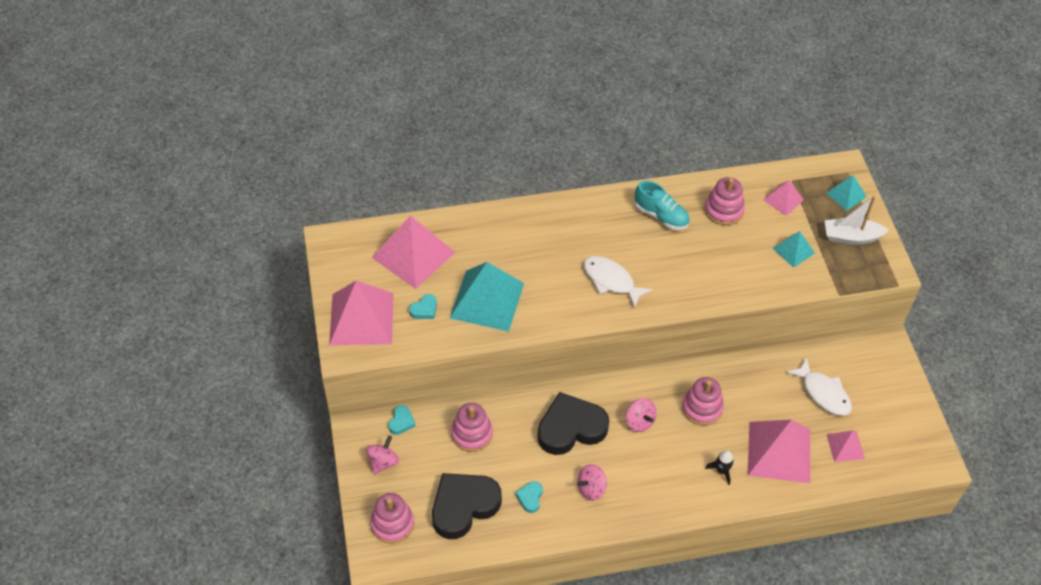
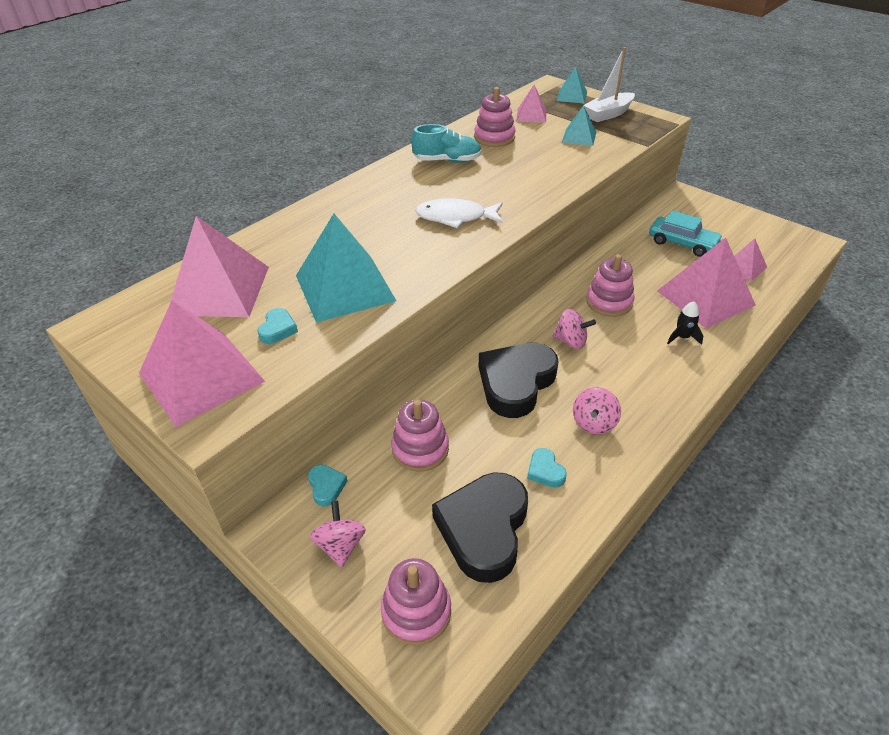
camera: 35 degrees left, 10 degrees down
white fish [786,357,852,416] -> turquoise car [649,211,723,257]

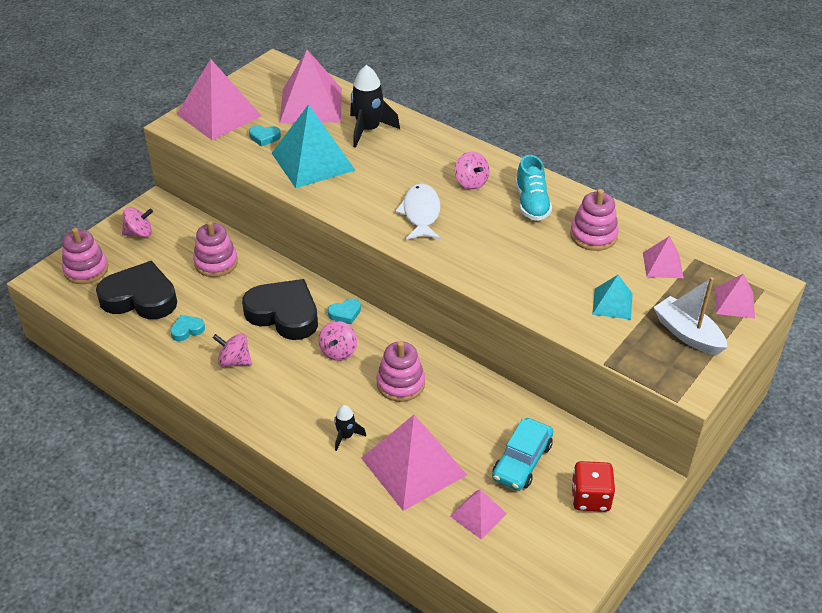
camera: 85 degrees right, 0 degrees up
turquoise heart [308,465,347,506] -> turquoise heart moved to [328,299,361,324]
turquoise pyramid [556,66,587,104] -> pink pyramid [715,274,755,319]
none -> black rocket [350,65,400,148]
none -> pink spinning top [455,151,489,190]
none -> red dice [571,461,615,512]

